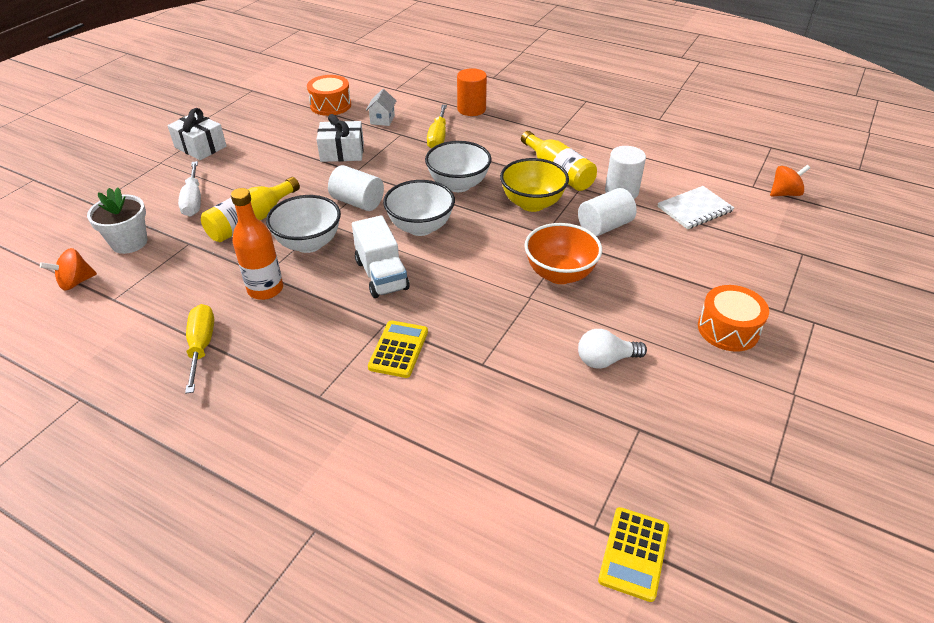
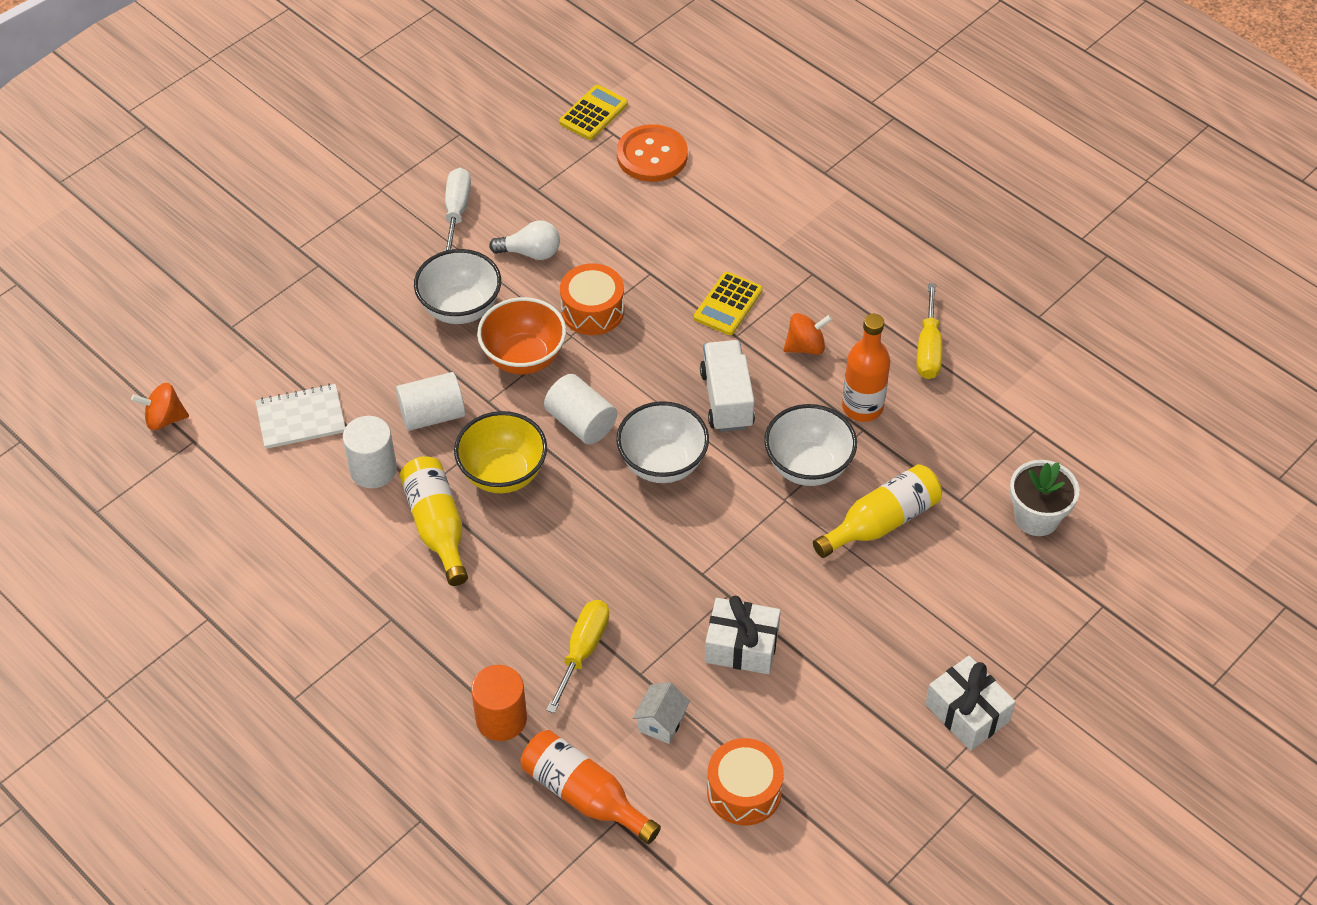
camera: 165 degrees left, 10 degrees up
orange spinning top [40,248,97,291] -> orange spinning top moved to [783,313,832,355]
white screwdriver [178,161,201,216] -> white screwdriver moved to [444,168,471,251]
white cylinder [328,165,384,211] -> white cylinder moved to [544,374,617,445]
white bowl [425,141,492,192] -> white bowl moved to [414,249,501,324]
orange drum [698,285,769,352] -> orange drum moved to [560,264,624,335]
none -> orange bottle [521,730,661,844]
none -> orange button [617,124,688,182]

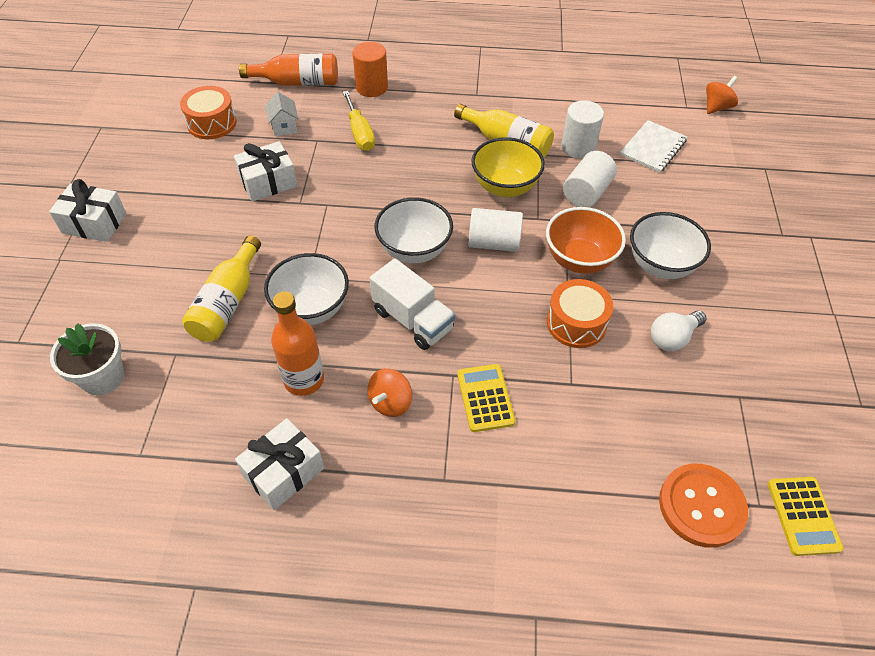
camera: 140 degrees right, 0 degrees up
white screwdriver [444,168,471,251] -> none
yellow screwdriver [917,283,942,379] -> white gift [235,418,324,510]

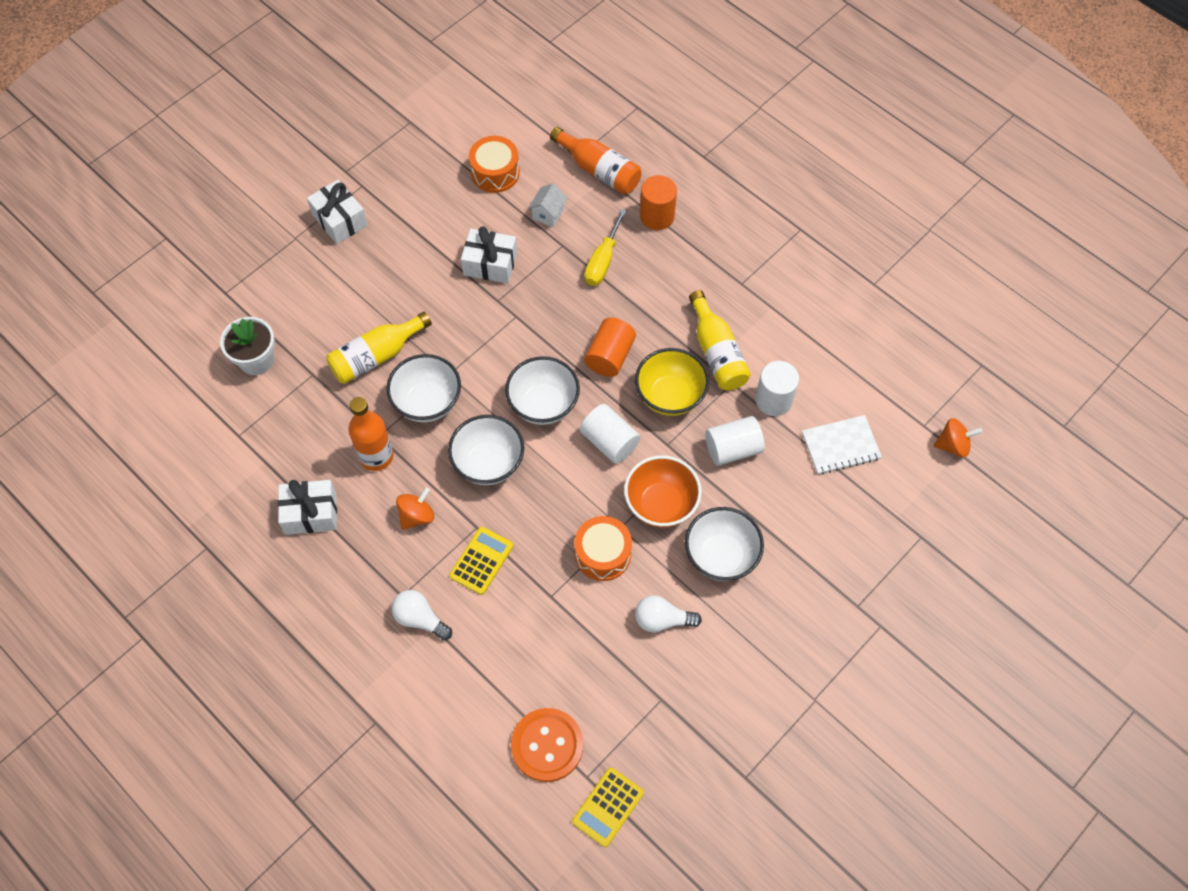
camera: 40 degrees right, 10 degrees up
orange spinning top [368,368,412,417] -> orange spinning top turned 150 degrees clockwise [396,487,434,530]
white truck [370,258,455,350] -> white bowl [448,415,524,485]
none -> white light bulb [391,590,452,640]
none -> orange cylinder [584,317,636,377]

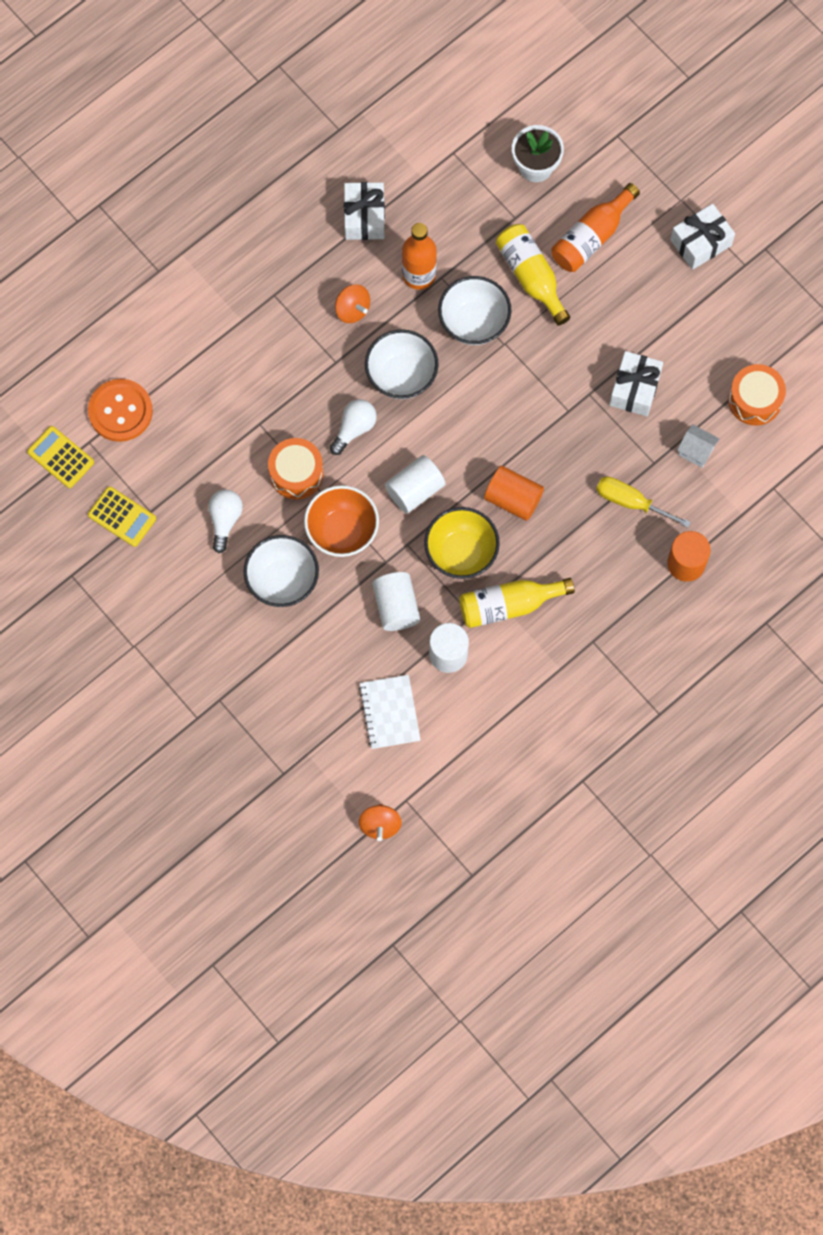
camera: 95 degrees right, 10 degrees up
white light bulb [391,590,452,640] -> white light bulb moved to [330,399,377,455]
yellow calculator [449,527,513,595] -> yellow calculator moved to [88,486,156,547]
white bowl [505,356,580,425] -> none
orange bottle [550,127,642,194] -> orange bottle moved to [551,183,640,272]

